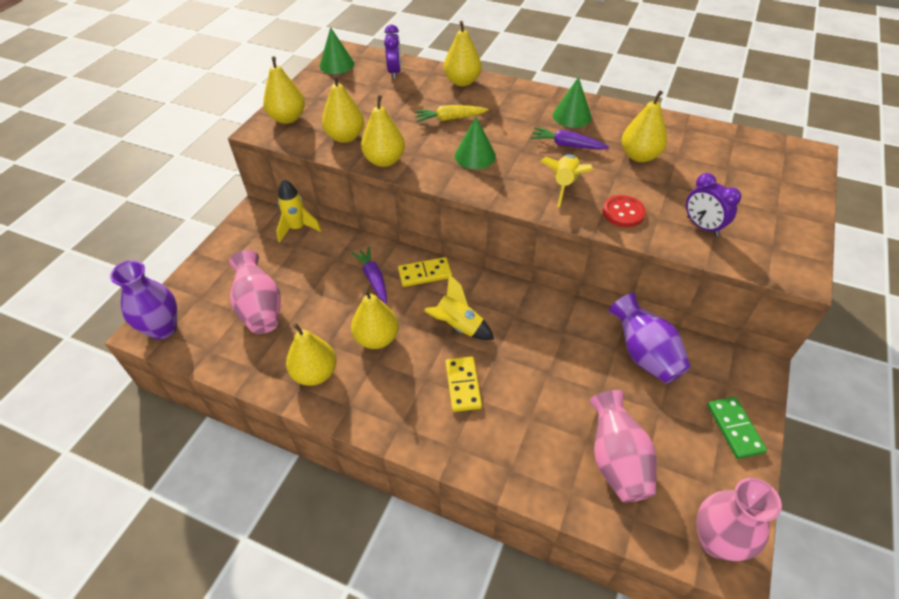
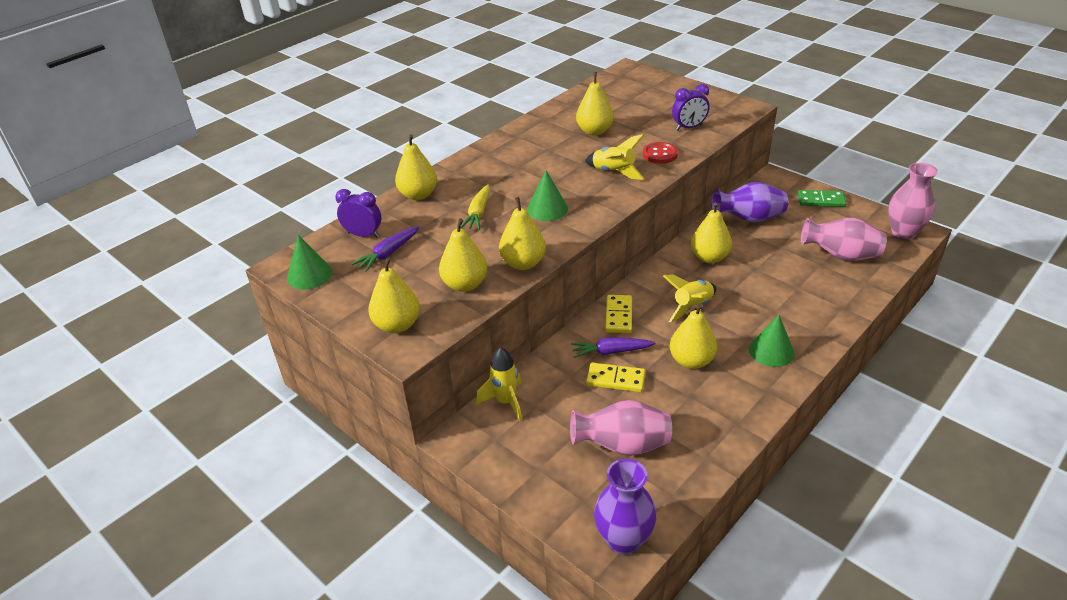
camera: 70 degrees left, 10 degrees down
yellow pear [286,323,336,386] -> yellow pear moved to [691,203,732,263]
yellow domino [446,357,482,412] -> yellow domino moved to [586,363,645,392]
purple carrot [530,127,609,150] -> purple carrot moved to [352,226,419,272]
green cone [553,77,592,128] -> green cone moved to [749,315,795,367]

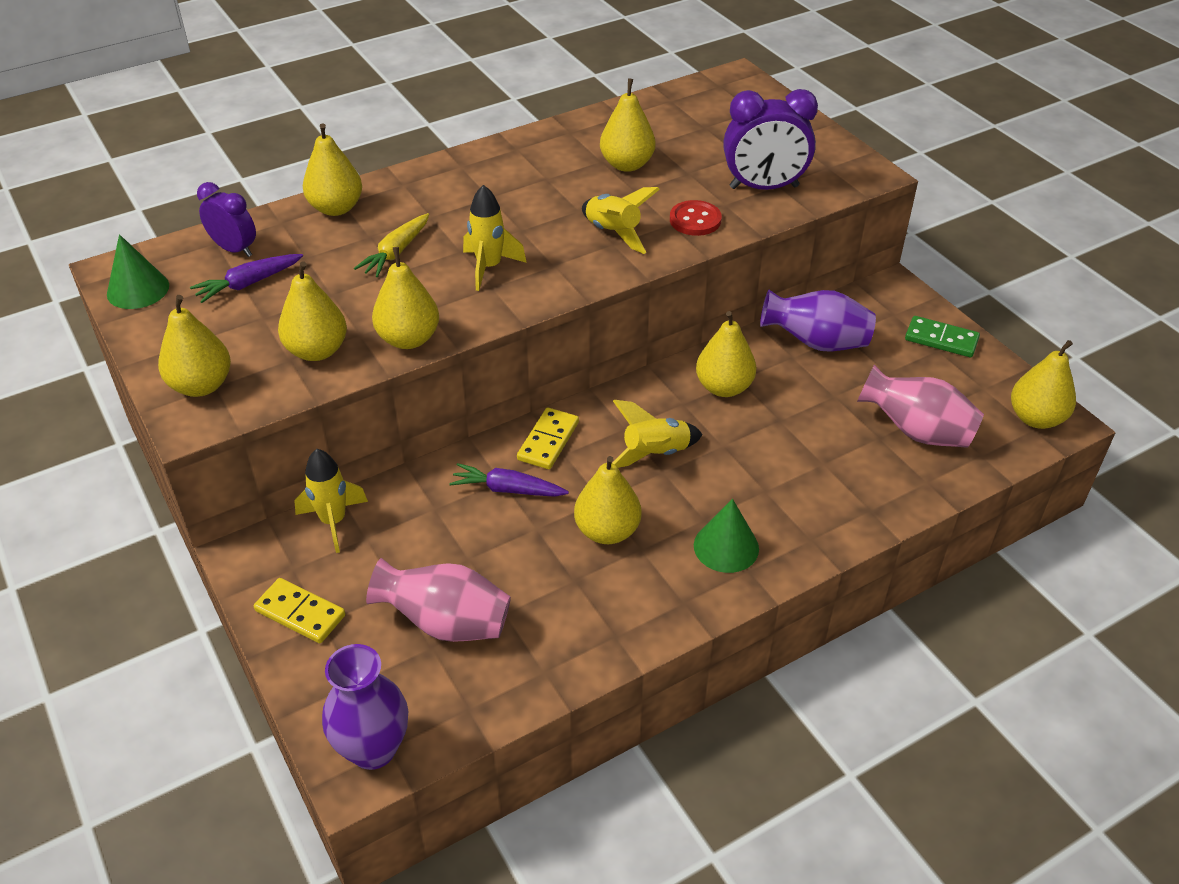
camera: 15 degrees right, 5 degrees up
green cone [527,170,568,221] -> yellow rocket [463,185,527,291]
yellow domino [586,363,645,392] -> yellow domino moved to [254,578,346,643]
purple clock [672,84,710,130] -> purple clock [723,89,818,190], size x1.58
pink vase [888,163,938,239] -> yellow pear [1011,340,1076,429]

